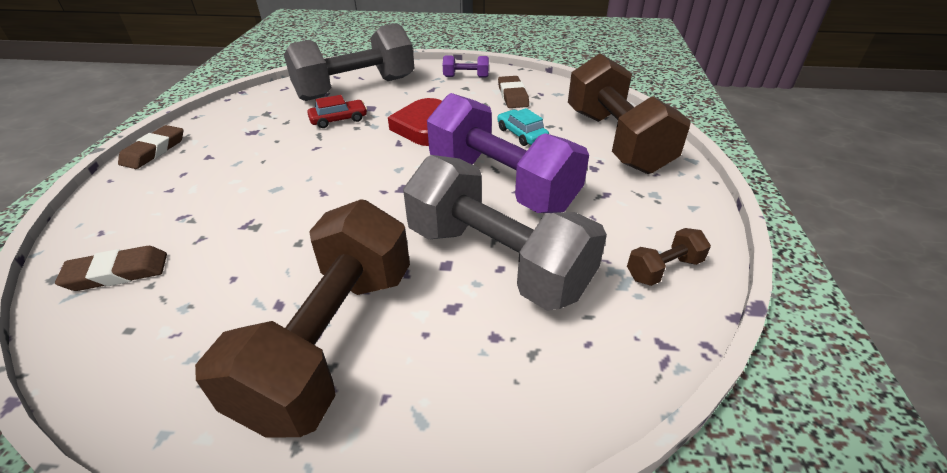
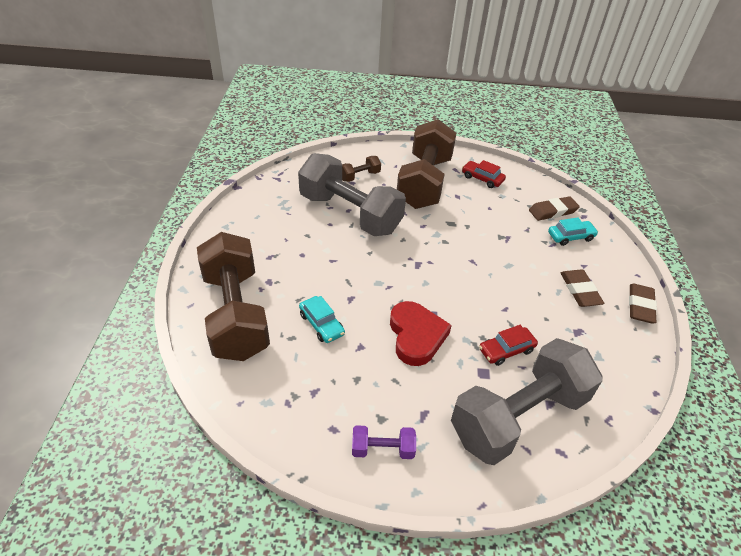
camera: 175 degrees right, 5 degrees up
purple dumbbell [427,93,589,213] -> none
brown eraser [498,76,529,108] -> brown eraser moved to [560,269,604,307]
brown dumbbell [627,228,711,286] -> brown dumbbell moved to [342,156,381,182]
none -> red car [462,160,506,188]
none -> turquoise car [548,218,598,246]

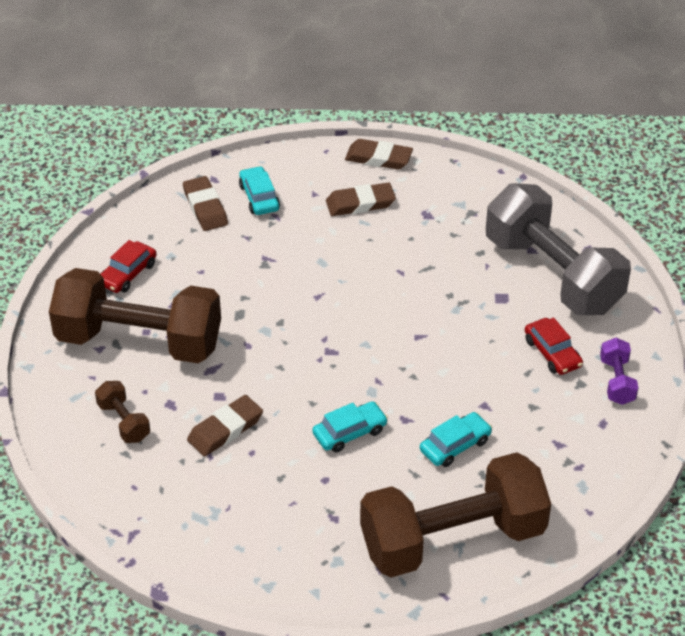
camera: 90 degrees left, 0 degrees up
grey dumbbell [298,153,406,236] -> brown eraser [187,395,263,457]
red heart [390,301,452,366] -> none
red car [479,325,538,366] -> red car moved to [525,317,583,375]
none -> turquoise car [312,401,388,453]

